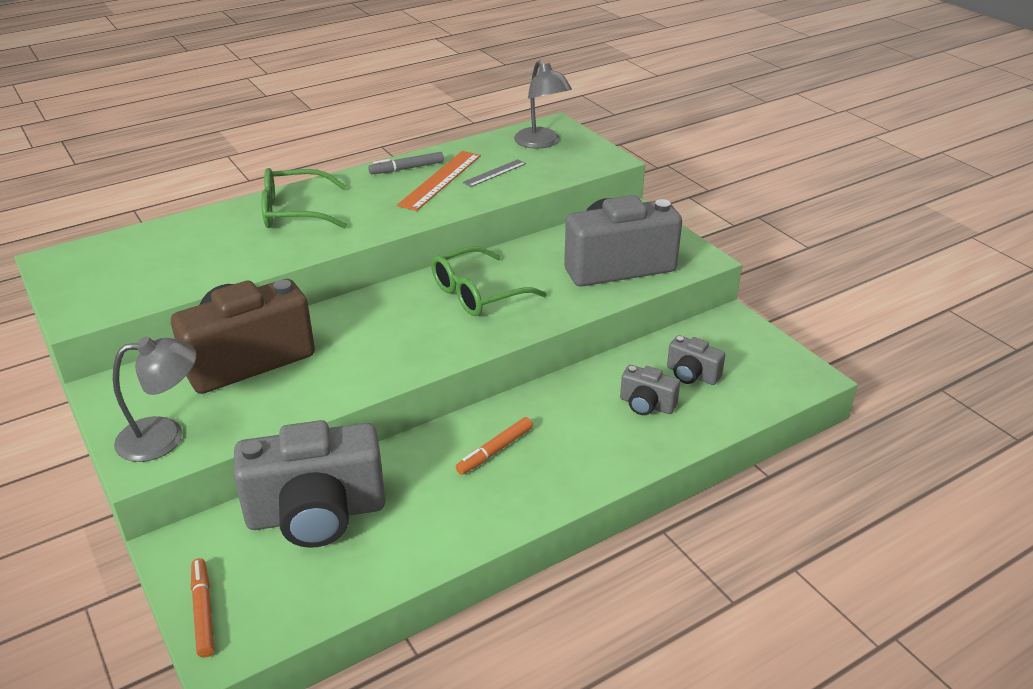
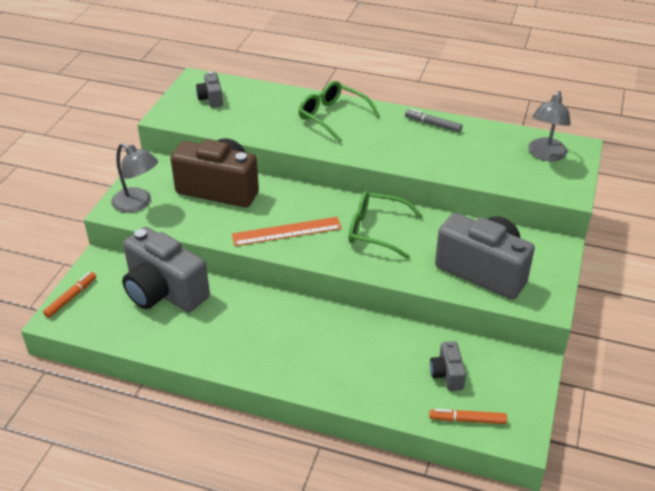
camera: 50 degrees right, 5 degrees up
orange ruler [397,151,481,211] -> orange ruler moved to [232,217,342,246]
orange marker [456,417,533,475] -> orange marker moved to [429,409,507,424]
grey ruler [463,159,526,187] -> none
grey camera [620,365,680,415] -> grey camera moved to [196,72,223,108]

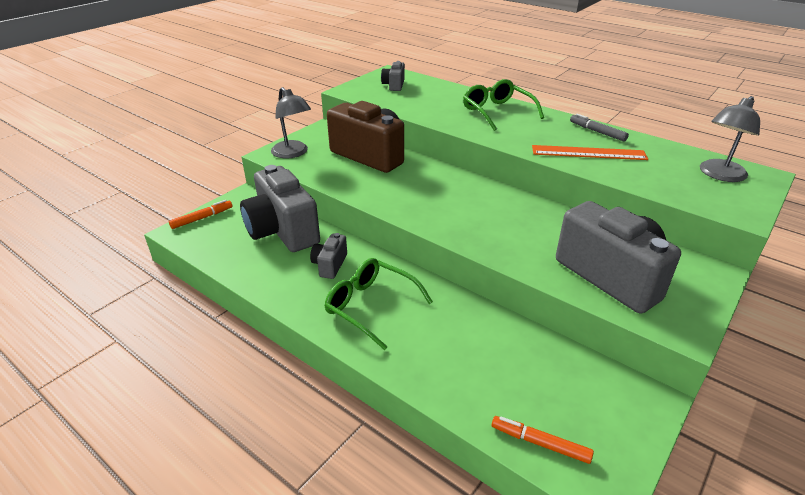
camera: 20 degrees right, 5 degrees down
orange ruler [232,217,342,246] -> orange ruler moved to [532,145,648,160]
green glasses [348,191,423,259] -> green glasses moved to [324,258,433,350]
grey camera [430,341,466,391] -> grey camera moved to [310,233,347,279]

